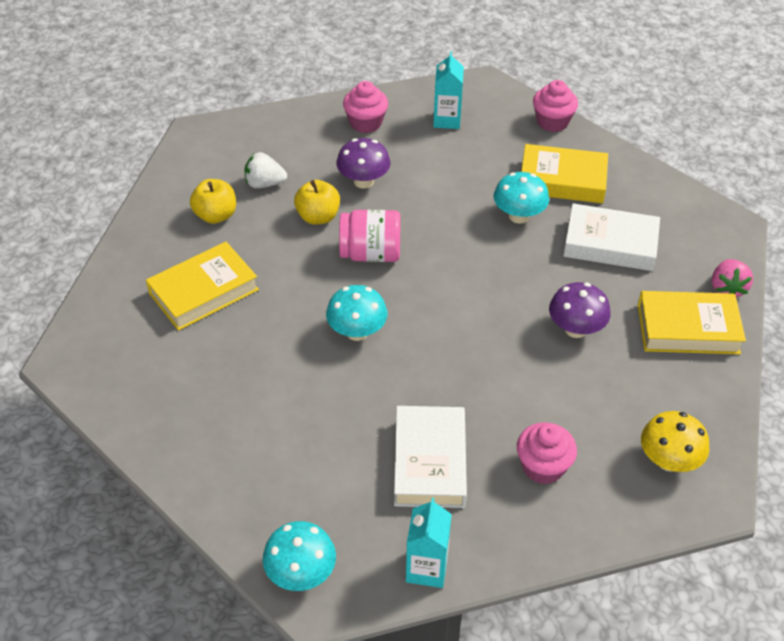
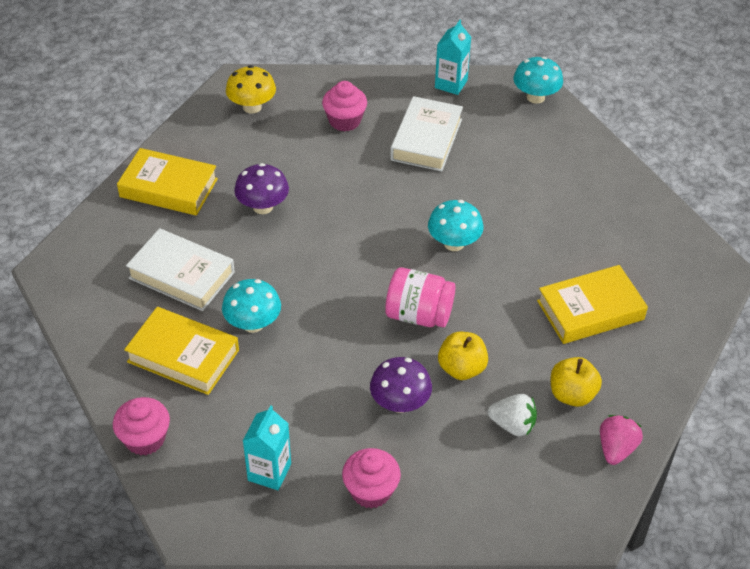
camera: 165 degrees left, 0 degrees up
pink strawberry [712,259,753,297] -> pink strawberry moved to [600,415,643,465]

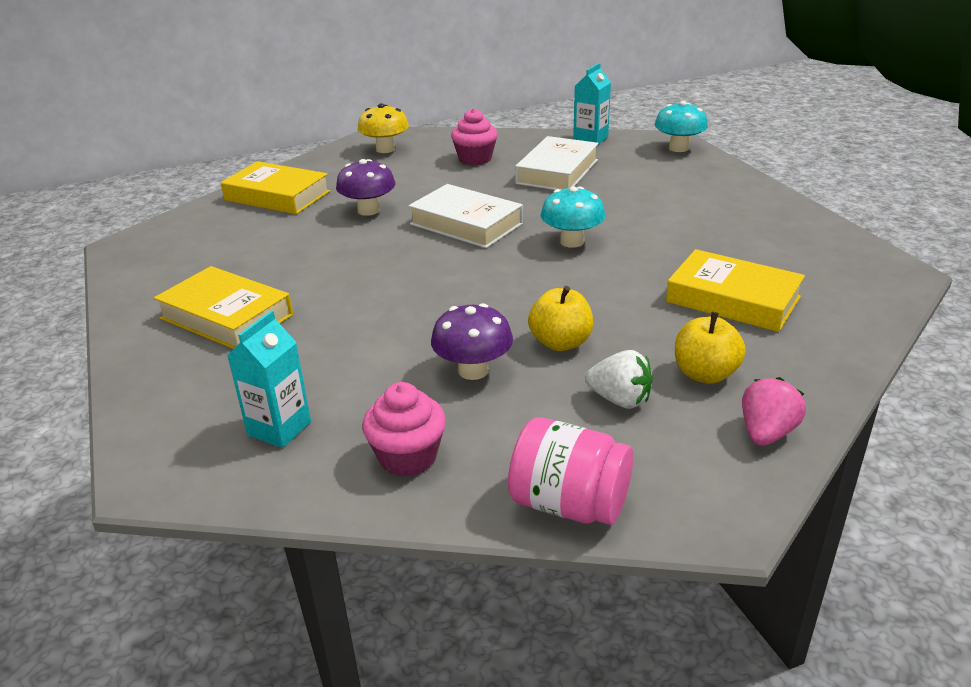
camera: 10 degrees right, 15 degrees down
pink cupcake [113,397,170,455] -> none
white book [126,228,235,311] -> white book moved to [408,184,523,248]
turquoise mushroom [222,279,281,333] -> none
pink jar [385,267,455,327] -> pink jar moved to [508,417,633,525]
yellow book [537,265,648,344] -> yellow book turned 45 degrees clockwise [666,249,805,332]

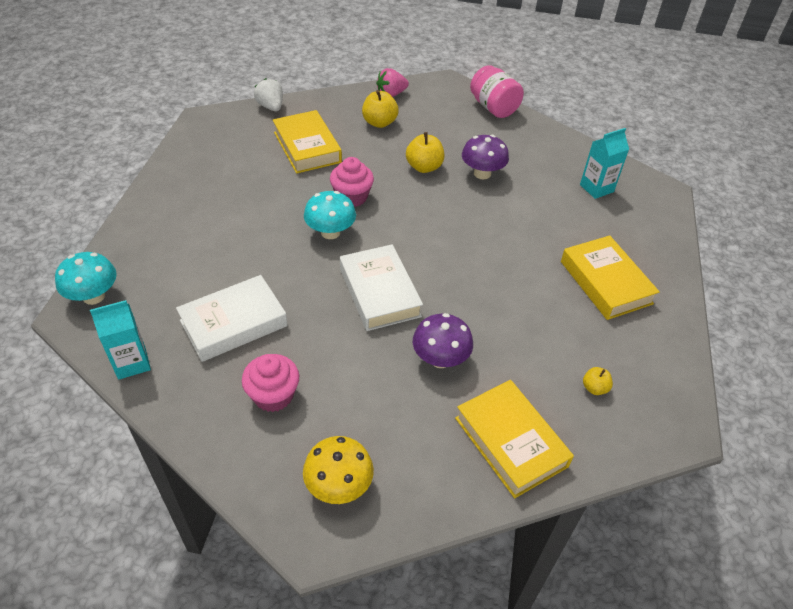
camera: 150 degrees left, 15 degrees up
pink cupcake [362,382,446,477] -> pink cupcake moved to [330,157,374,207]
white strawberry [585,350,653,409] -> white strawberry moved to [254,78,283,111]
none -> yellow apple [583,367,613,395]

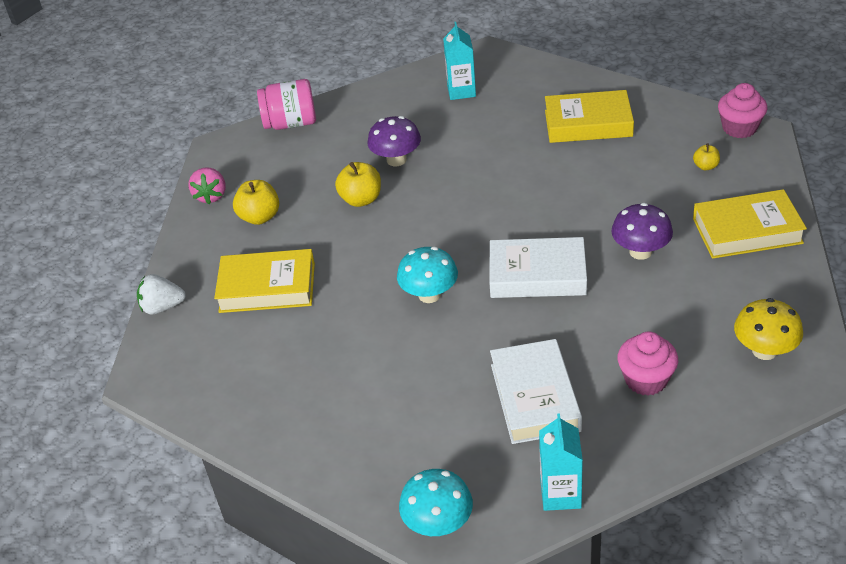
camera: 60 degrees left, 5 degrees down
pink cupcake [330,157,374,207] -> pink cupcake moved to [718,83,767,138]

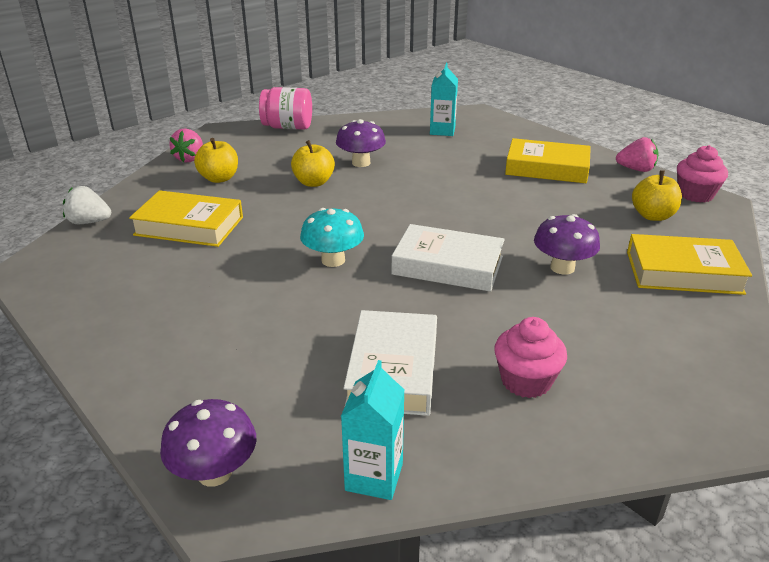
camera: 10 degrees right, 10 degrees down
turquoise mushroom [399,469,473,536] -> purple mushroom [160,399,256,487]
yellow apple [693,144,720,170] -> yellow apple [632,170,682,221], size x1.75
yellow mushroom [734,298,803,360] -> none
none -> pink strawberry [616,137,658,172]

